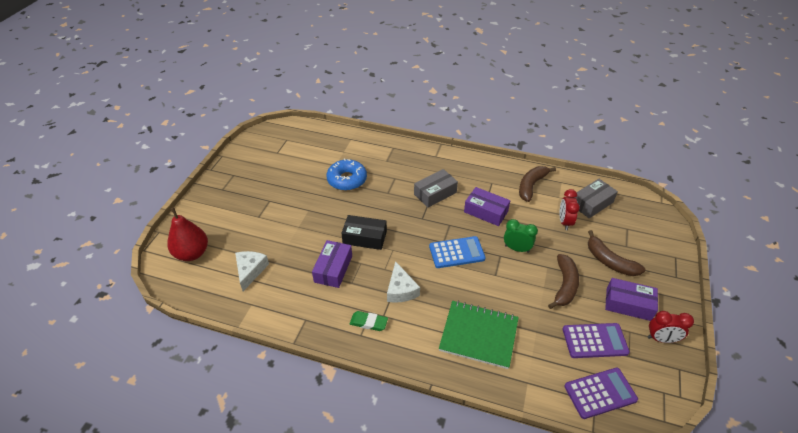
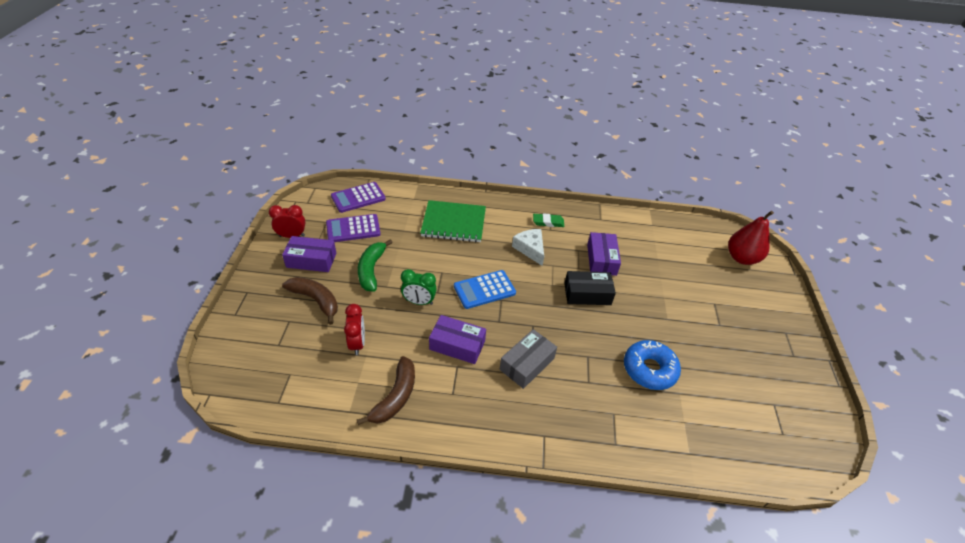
camera: 165 degrees right, 0 degrees up
white cheese [235,251,269,291] -> none
brown banana [548,254,579,309] -> green banana [358,239,393,292]
grey box [575,179,618,218] -> none

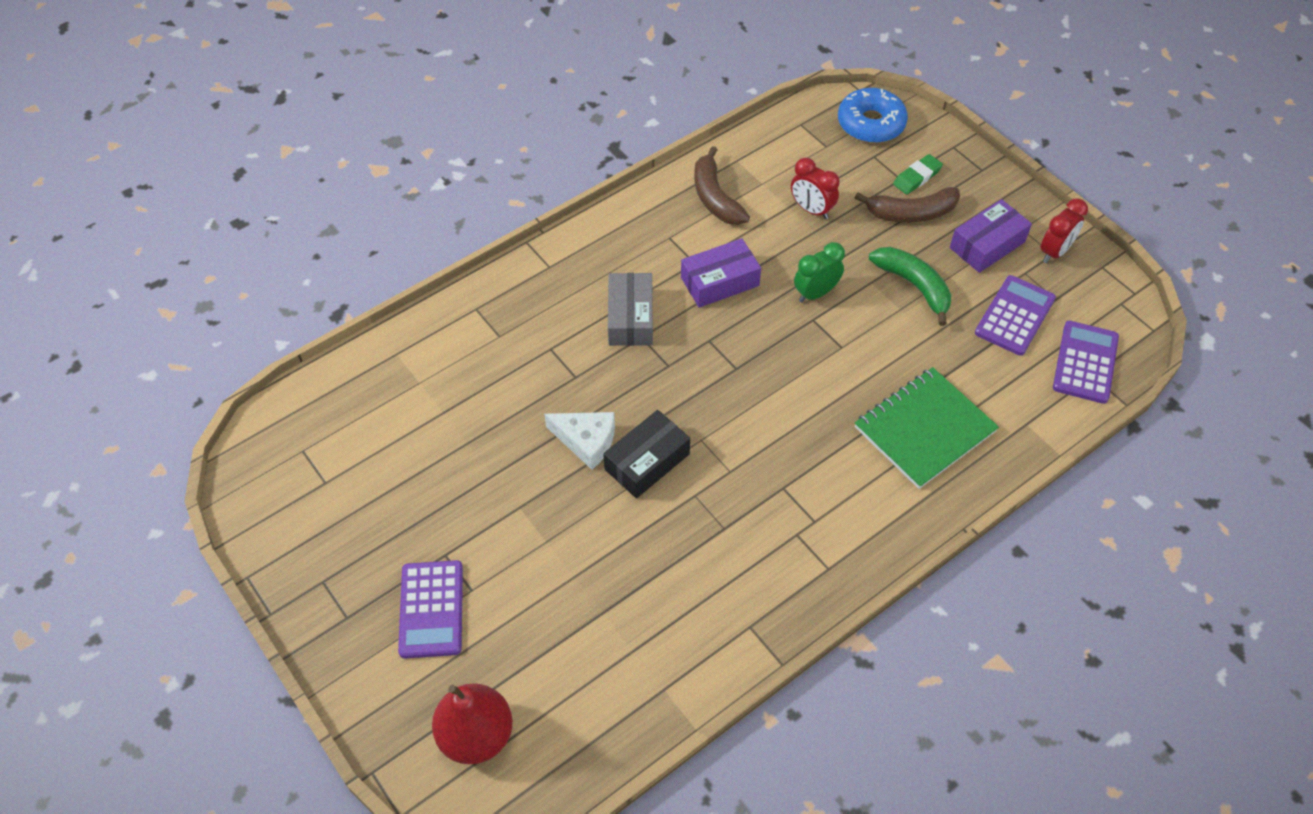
camera: 140 degrees right, 10 degrees up
blue calculator [454,270,516,309] -> none
white cheese [512,229,544,266] -> white cheese moved to [544,412,615,470]
green eraser [533,213,564,227] -> green eraser moved to [893,154,943,195]
purple box [587,232,621,276] -> none
blue donut [624,340,681,390] -> blue donut moved to [838,88,908,143]
none -> purple calculator [398,560,463,659]

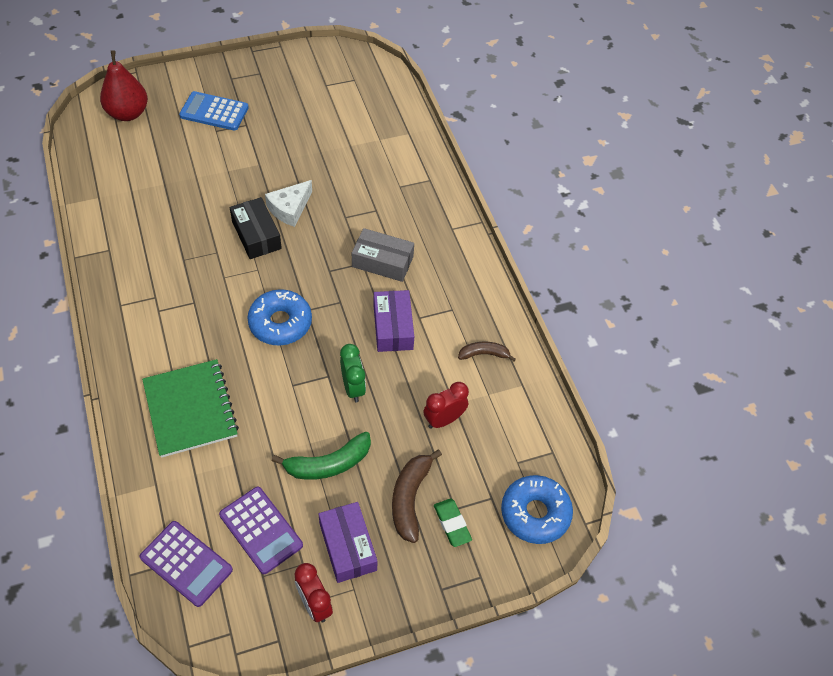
camera: 105 degrees right, 0 degrees up
purple calculator [398,560,463,659] -> blue calculator [179,91,249,131]
brown banana [694,146,750,225] -> brown banana [458,342,516,362], size x0.62
none -> blue donut [247,289,312,345]

